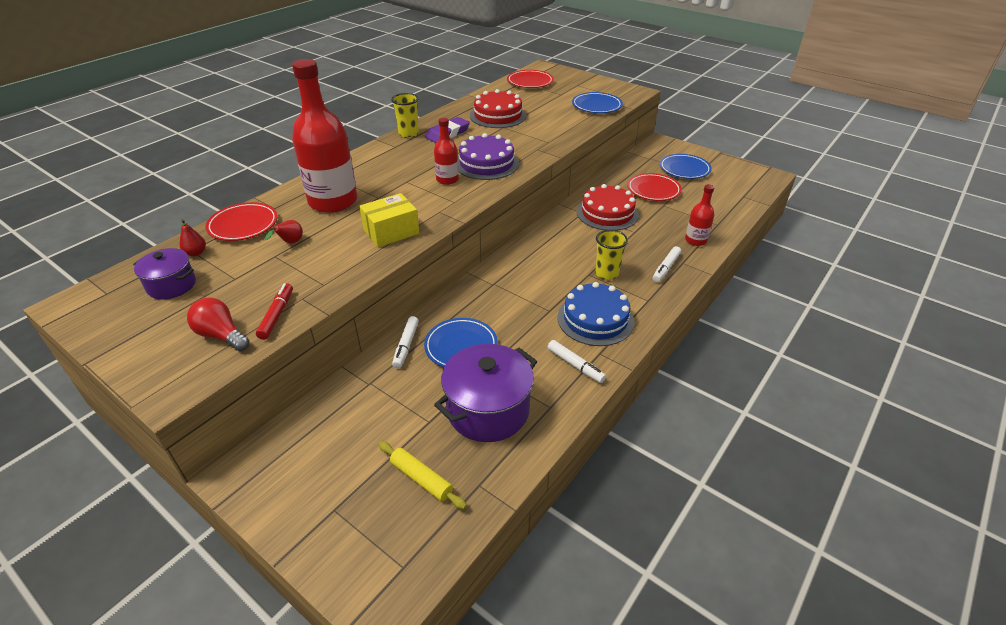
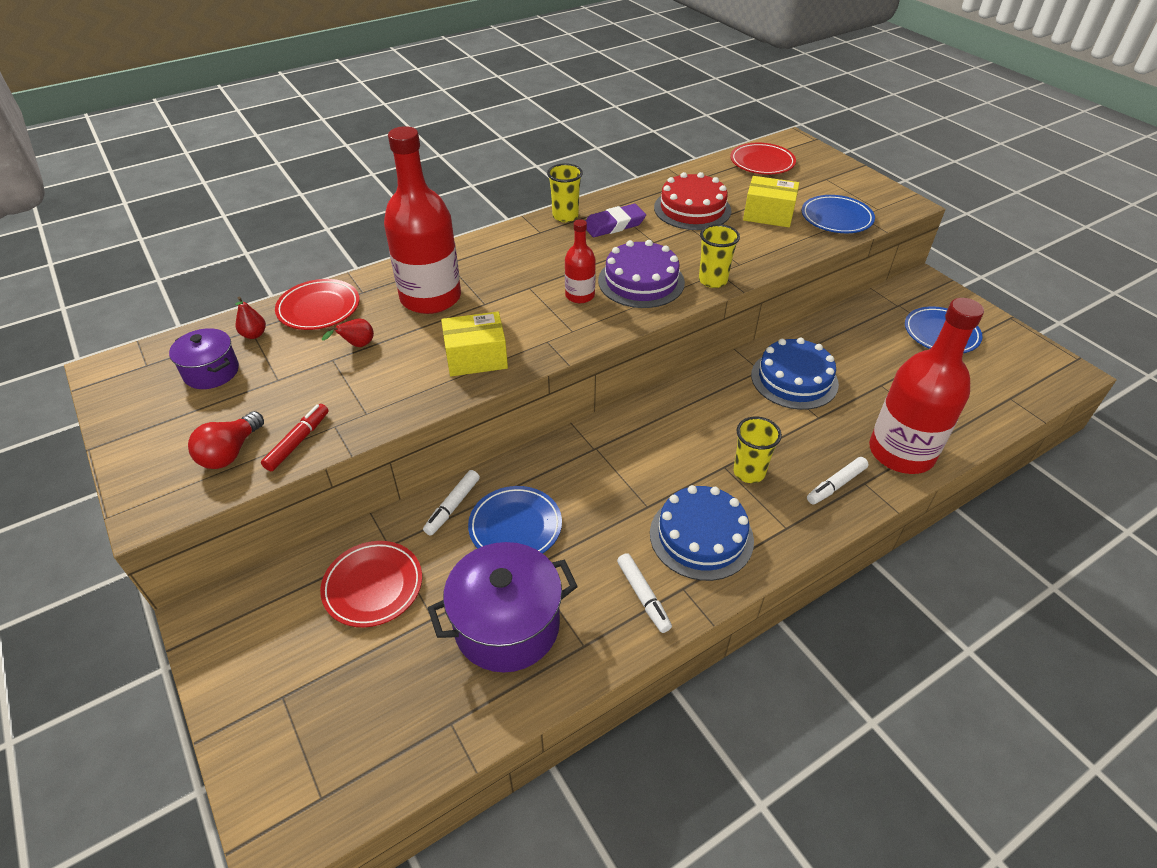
camera: 20 degrees right, 5 degrees up
red light bulb [187,298,250,351] -> red light bulb turned 120 degrees counterclockwise [188,411,264,469]
yellow rolling pin [378,441,467,509] -> none
red cake [577,184,639,230] -> blue cake [751,338,839,410]
red plate [627,173,682,201] -> red plate moved to [320,541,422,627]
red bottle [685,184,714,246] -> red bottle [869,298,984,474], size x2.06
none -> yellow cup [699,224,740,288]
none -> yellow box [743,176,799,227]

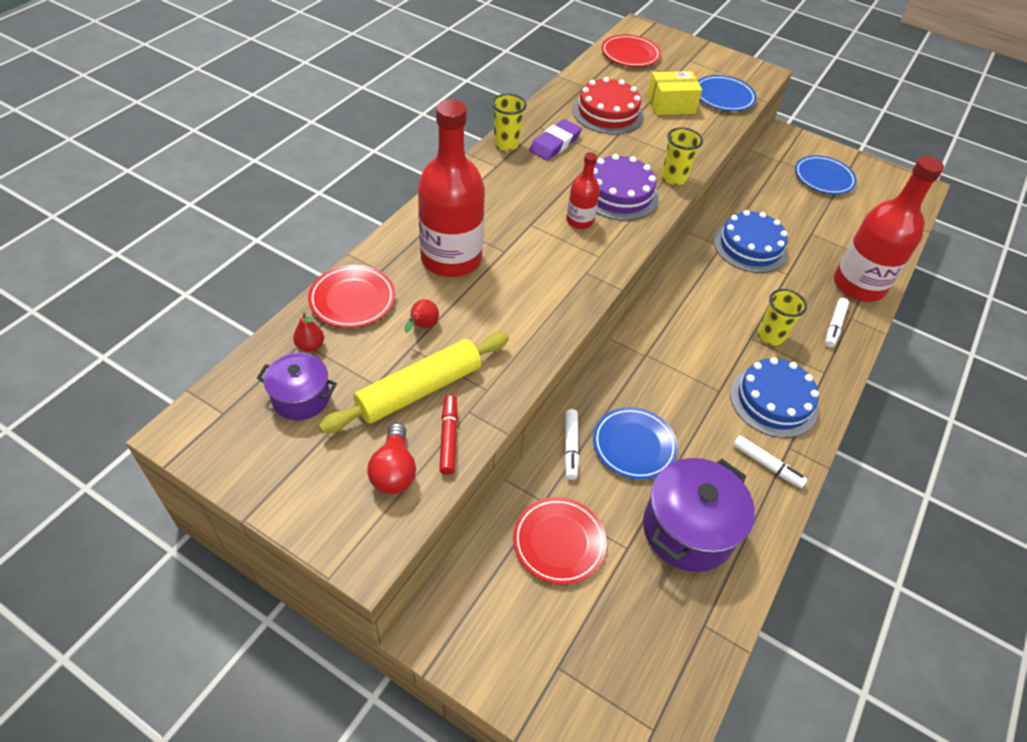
camera: 30 degrees left, 5 degrees up
yellow box [441,312,508,376] -> none
none -> yellow rolling pin [319,332,509,433]

